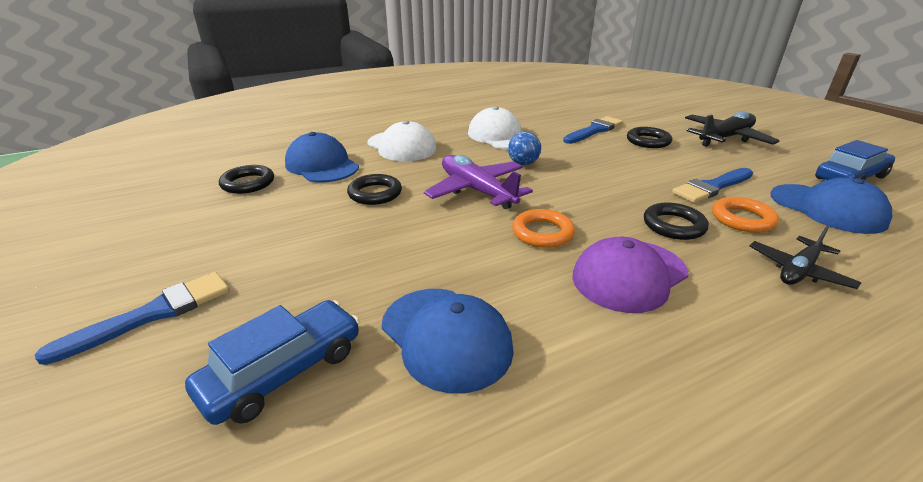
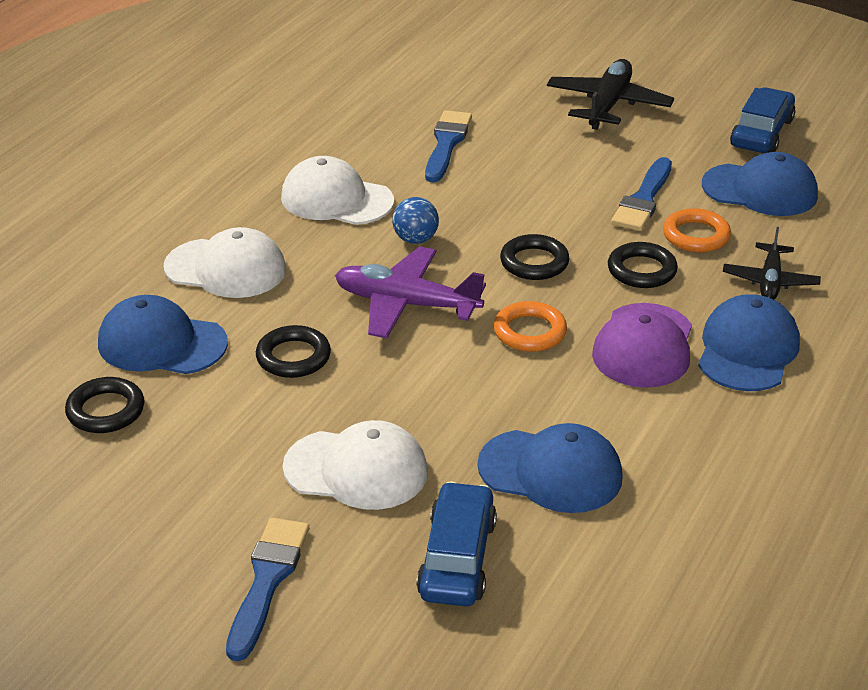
camera: 35 degrees left, 5 degrees up
black ring [627,127,672,148] -> black ring moved to [500,234,569,280]
none -> white cap [283,420,428,510]
none -> blue cap [698,294,800,391]

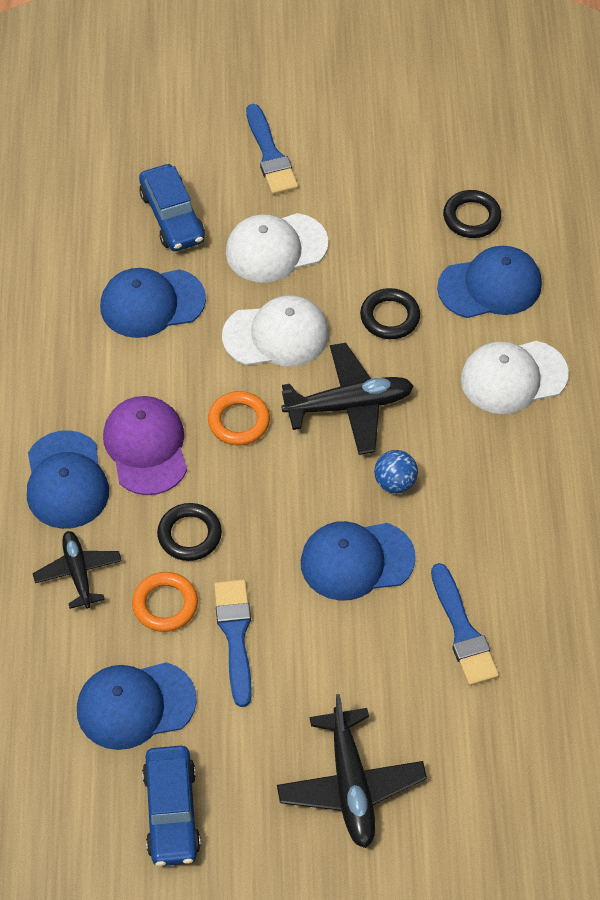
camera: 150 degrees right, 20 degrees up
white cap [281,156,394,225] -> white cap moved to [222,295,329,366]
purple plane [335,246,486,338] -> black plane [281,343,414,455]
black ring [500,234,569,280] -> none
none -> blue cap [301,521,416,601]

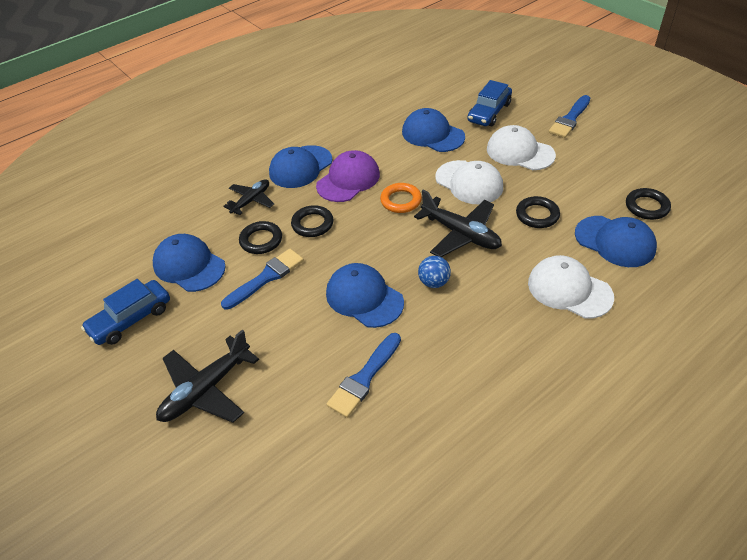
camera: 55 degrees right, 10 degrees down
orange ring [132,572,198,632] -> black ring [239,221,282,254]

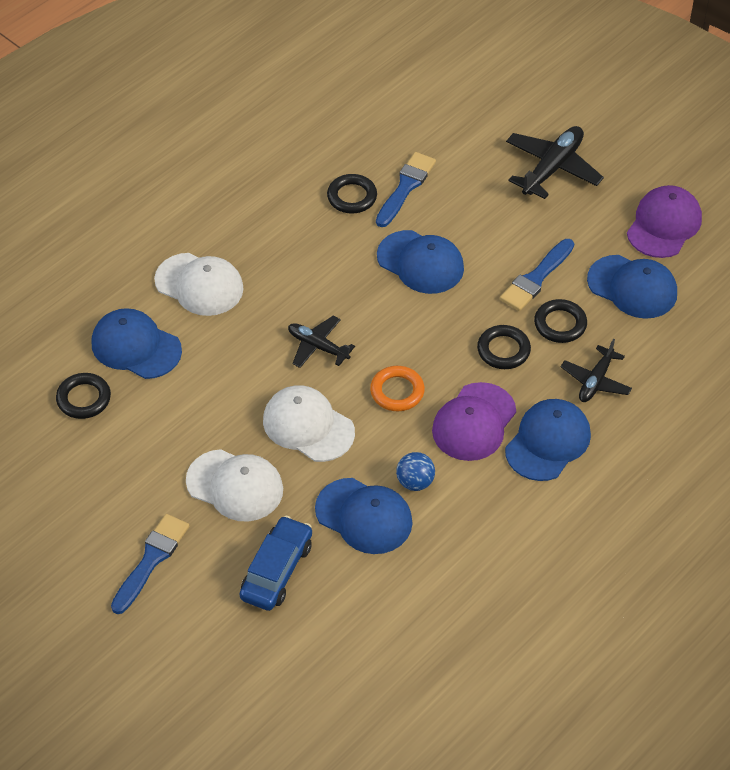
camera: 170 degrees right, 5 degrees up
blue car [81,279,170,345] -> purple cap [627,185,702,258]
black plane [414,190,502,257] -> black plane [288,316,355,368], size x0.64
blue ball [418,256,451,288] -> blue ball moved to [396,452,435,491]
black ring [516,196,560,228] -> black ring moved to [327,174,377,214]

